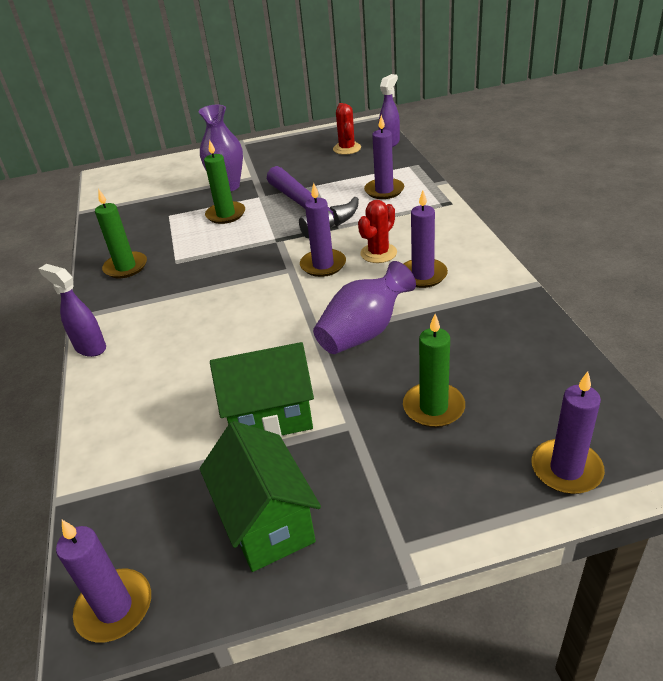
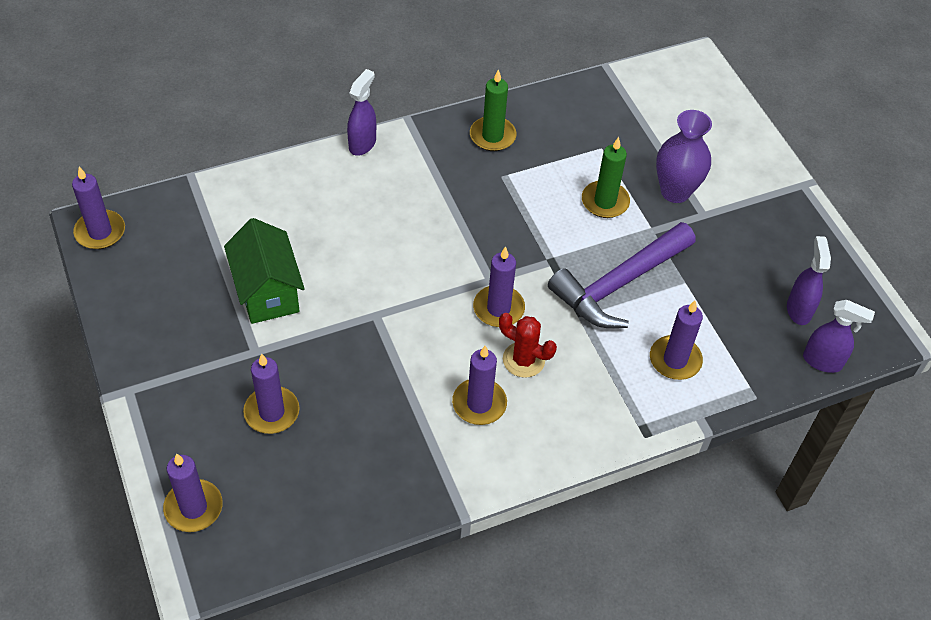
camera: 75 degrees right, 15 degrees up
green house [200,421,321,572] -> none
purple vase [313,261,416,354] -> none
red cactus [333,103,361,155] -> purple spray bottle [787,236,831,325]
green candle [403,314,465,427] -> purple candle [243,354,299,434]

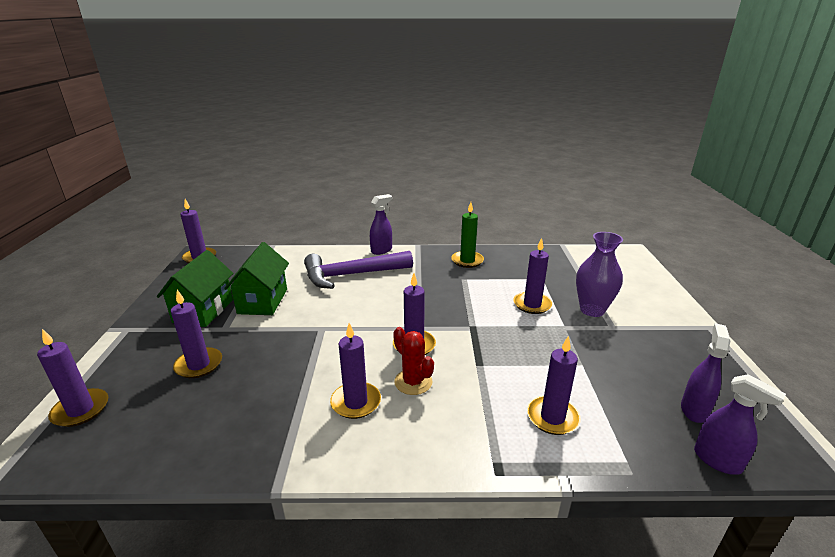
camera: 25 degrees right, 25 degrees down
purple hammer [548,222,696,328] -> purple hammer moved to [304,251,413,289]
green candle [582,137,630,218] -> purple candle [513,238,552,314]
none -> green house [157,250,234,327]

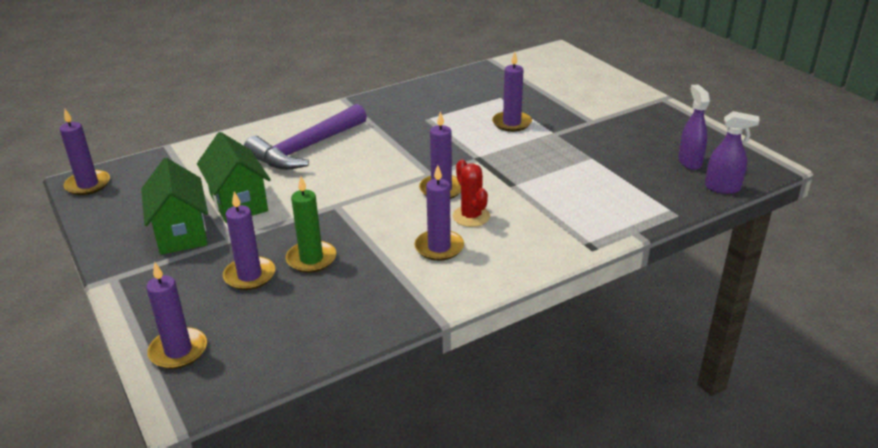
camera: 30 degrees left, 5 degrees up
purple spray bottle [370,194,392,255] -> none
red cactus [393,327,434,395] -> red cactus turned 45 degrees clockwise [453,159,490,227]
green candle [451,202,484,268] -> green candle moved to [286,176,336,273]
purple candle [527,336,581,435] -> none
purple vase [576,232,623,317] -> none

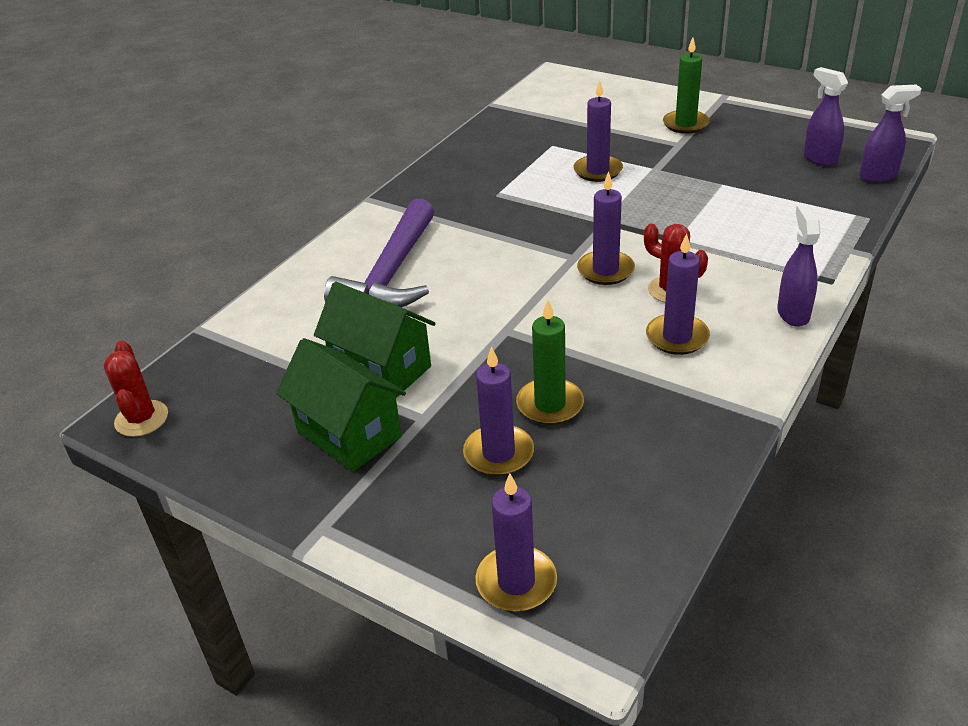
camera: 25 degrees left, 5 degrees up
purple candle [60,109,110,195] -> red cactus [104,341,168,437]
none -> green candle [663,37,710,134]
none -> purple spray bottle [777,205,821,327]

